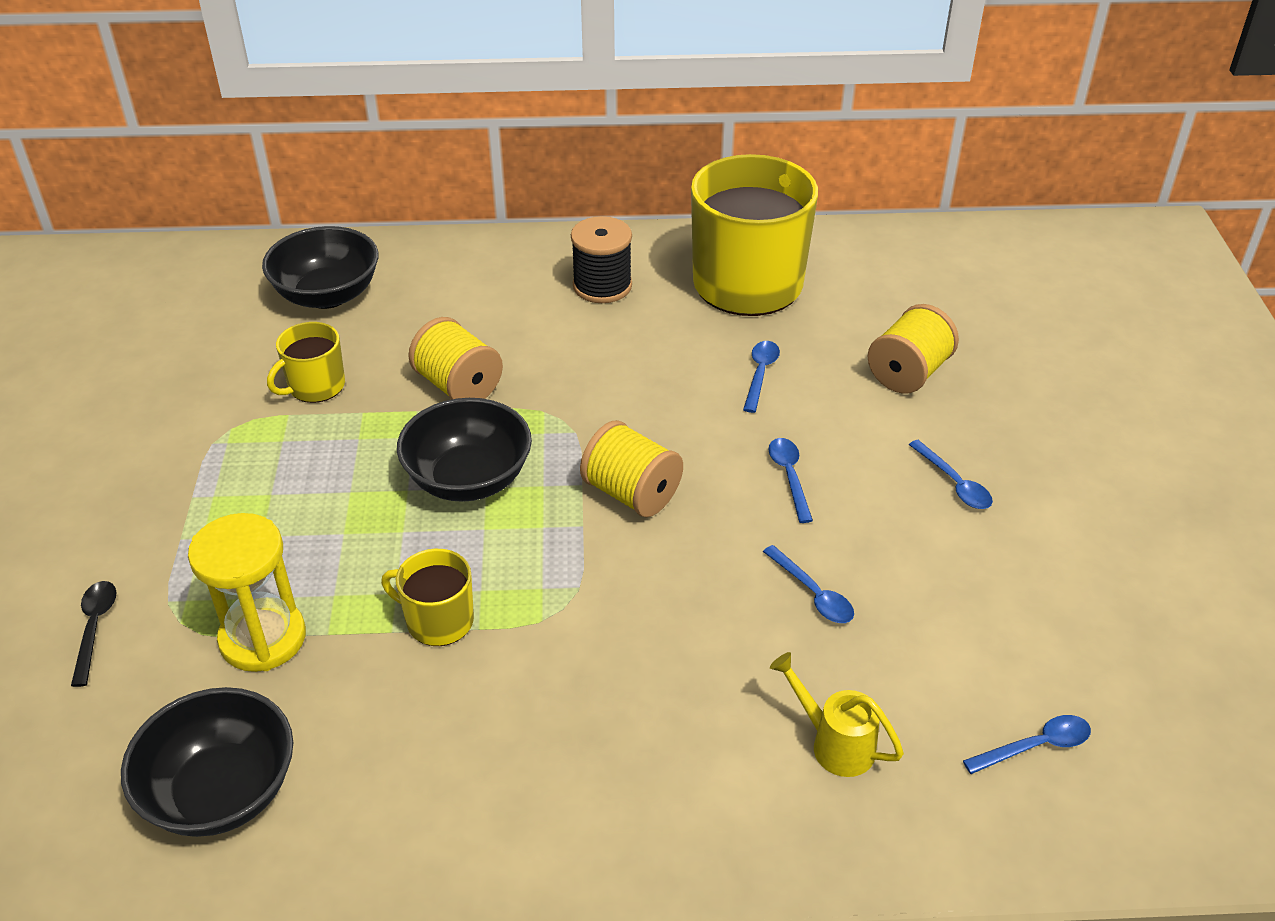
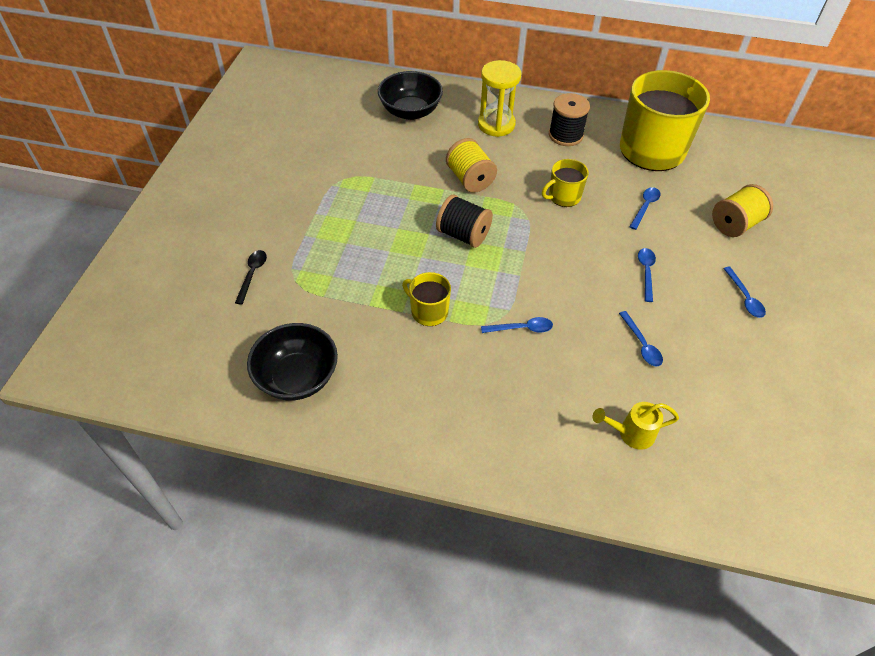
camera: 15 degrees right, 10 degrees up
yellow hourglass [188,513,306,672] -> yellow hourglass moved to [478,60,521,137]
yellow mug [267,322,345,403] -> yellow mug moved to [542,159,589,207]
black bowl [397,398,532,502] -> black spool [436,194,493,248]
yellow spool [580,420,683,517] -> none
yellow watering can [770,652,904,777] -> yellow watering can turned 60 degrees counterclockwise [593,402,679,450]
blue spoon [963,715,1091,774] -> blue spoon moved to [481,317,553,333]

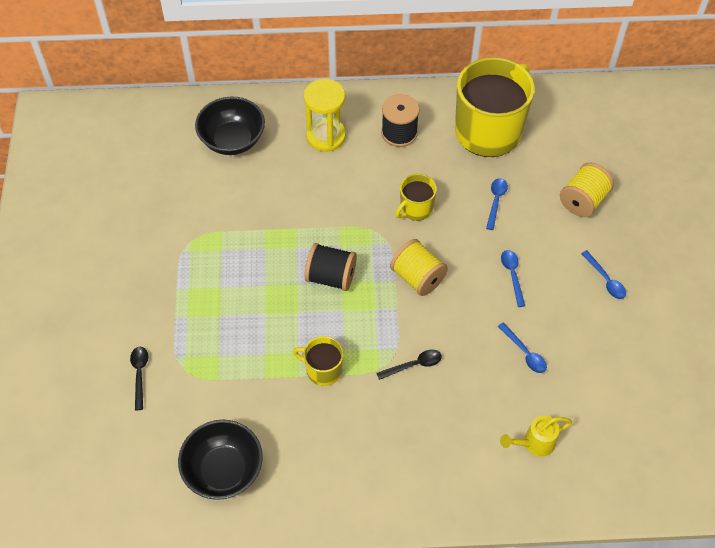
camera: 15 degrees left, 5 degrees up
yellow spool [446,138,497,193] -> yellow spool moved to [390,239,448,296]
blue spoon [481,317,553,333] -> black spoon [376,350,442,380]

